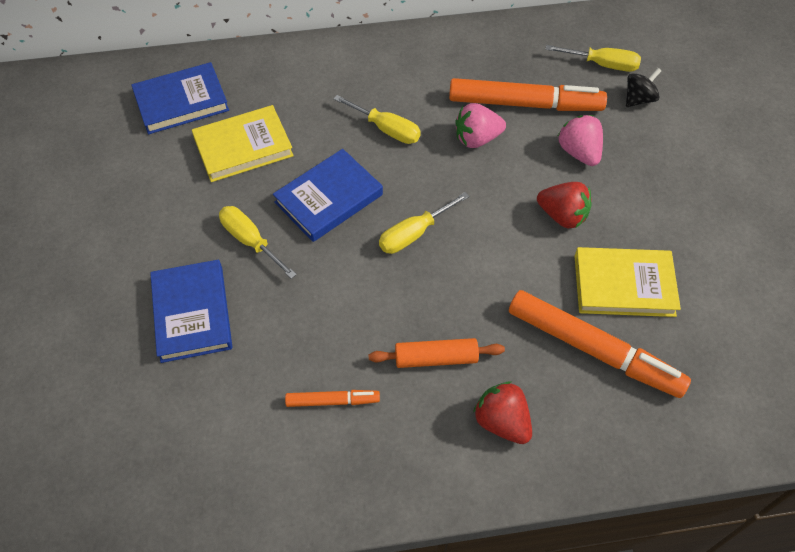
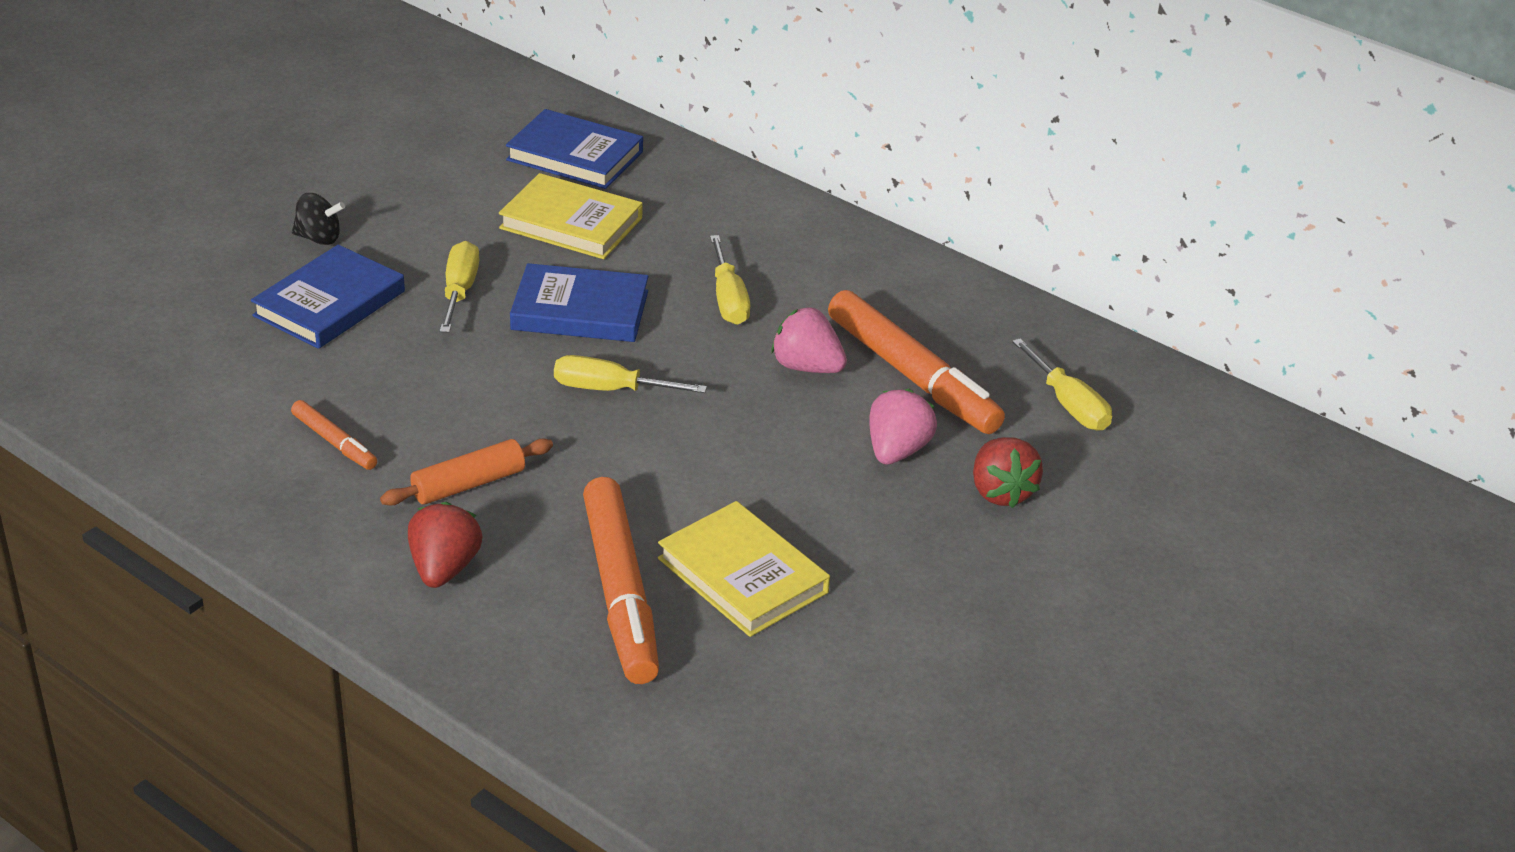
camera: 45 degrees right, 20 degrees down
orange rolling pin [369,338,505,368] -> orange rolling pin turned 75 degrees counterclockwise [380,438,553,506]
red strawberry [537,182,591,228] -> red strawberry moved to [973,437,1043,508]
black spinning top [626,68,661,107] -> black spinning top moved to [292,193,345,245]

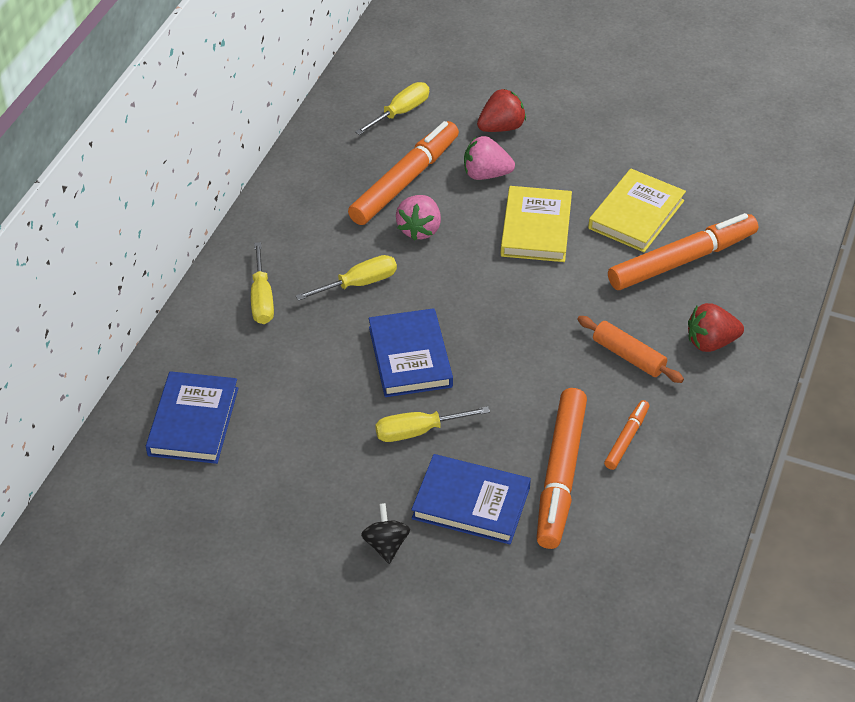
camera: 105 degrees left, 10 degrees up
yellow book [499,173,643,259] -> yellow book moved to [501,186,572,262]
yellow screwdriver [554,355,707,393] -> yellow screwdriver moved to [251,242,274,324]
none -> orange marker [537,388,587,549]

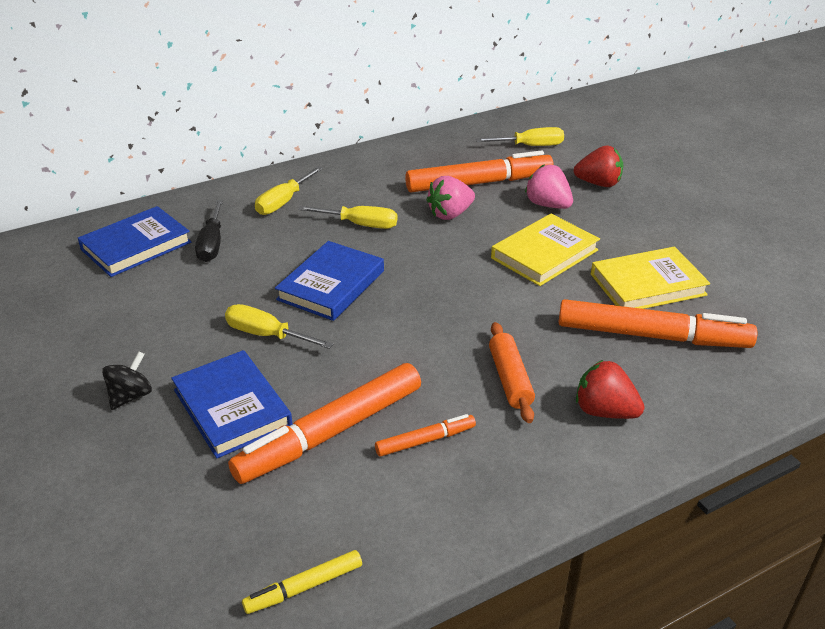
camera: 40 degrees right, 10 degrees down
none -> black screwdriver [195,200,223,262]
none -> yellow marker [242,550,362,614]

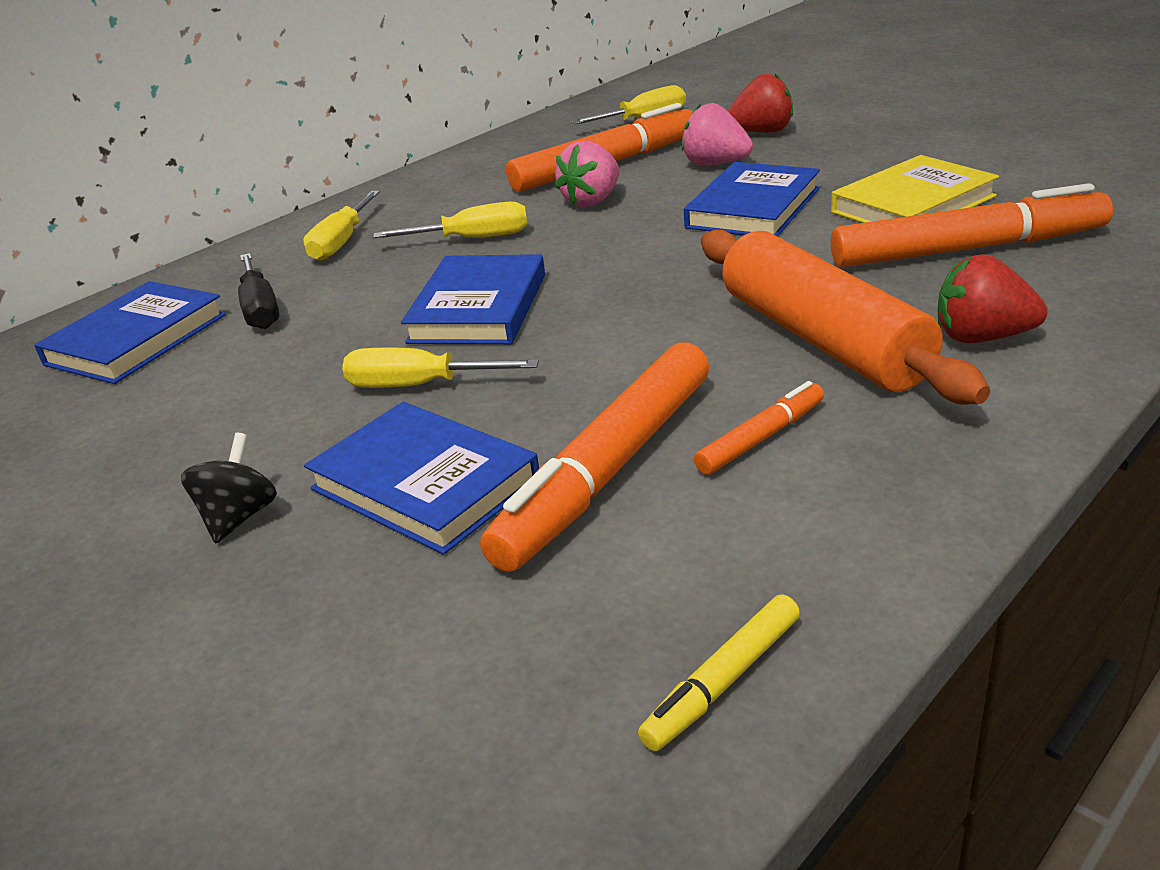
camera: 15 degrees left, 5 degrees down
orange rolling pin [489,322,535,423] -> orange rolling pin [701,230,990,405], size x1.86
yellow book [491,214,600,286] -> blue book [684,162,820,237]

